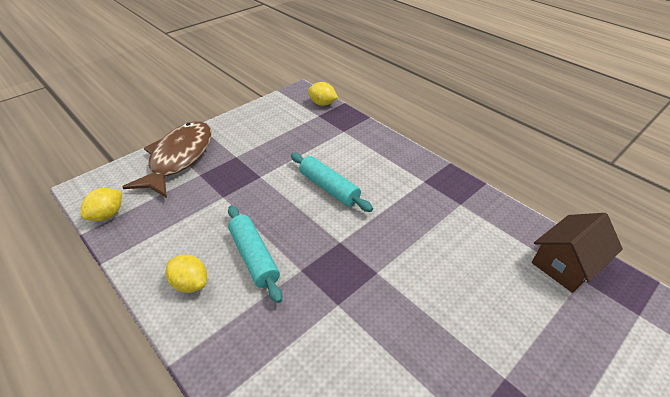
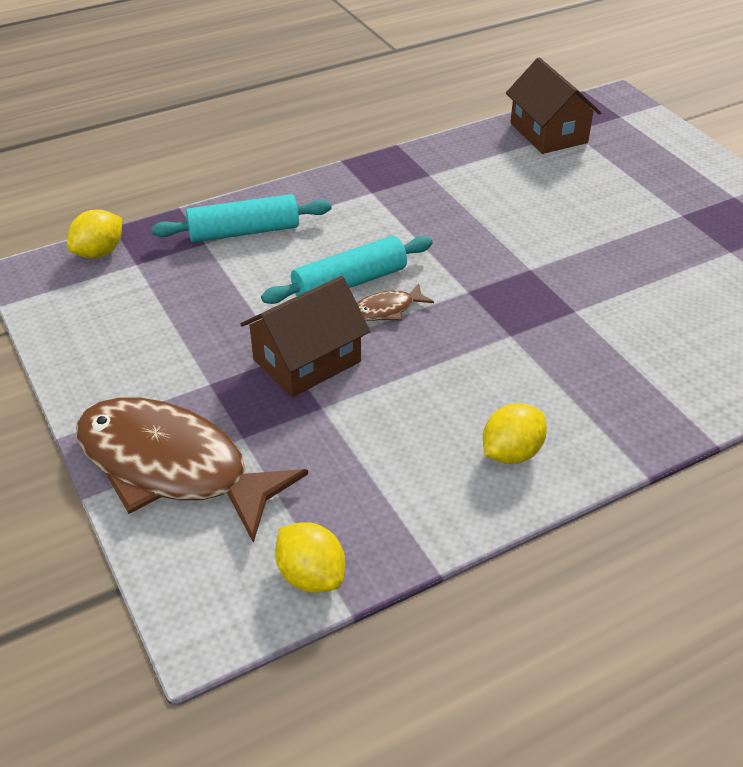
camera: 75 degrees left, 0 degrees up
turquoise rolling pin [228,205,282,303] -> turquoise rolling pin moved to [151,194,332,242]
none -> brown house [241,276,370,397]
none -> brown fish [357,283,434,321]

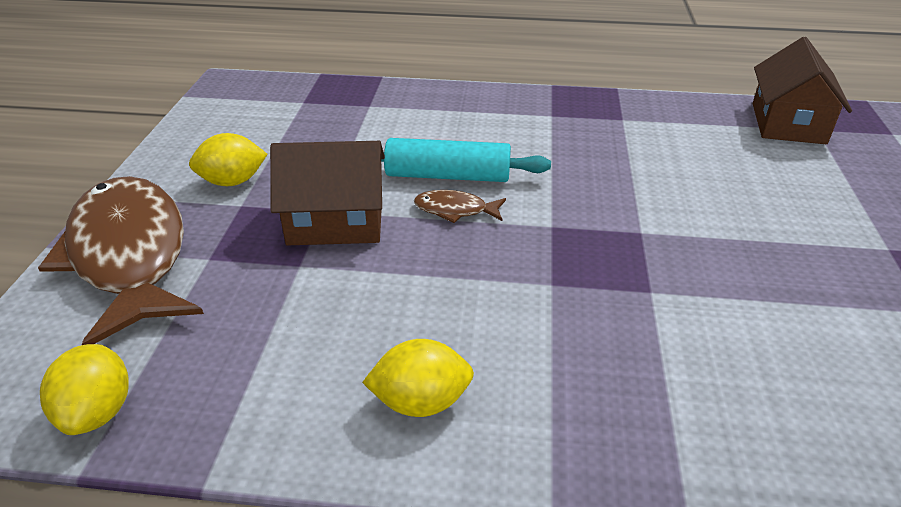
camera: 35 degrees right, 5 degrees down
yellow lemon [67,210,122,258] -> yellow lemon moved to [189,133,268,186]
turquoise rolling pin [151,194,332,242] -> none

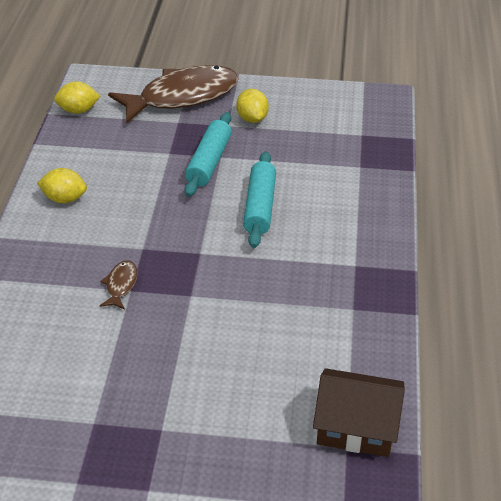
camera: 90 degrees right, 5 degrees up
brown house [270,141,385,245] -> turquoise rolling pin [185,112,232,197]
yellow lemon [362,339,474,417] -> yellow lemon turned 75 degrees counterclockwise [37,168,87,203]
brown fish [414,190,506,223] -> brown fish moved to [100,260,138,310]

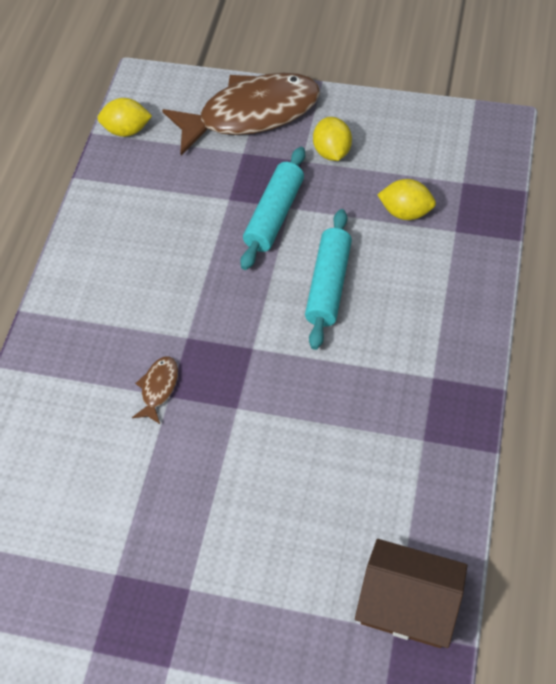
camera: 10 degrees right, 15 degrees up
yellow lemon [37,168,87,203] -> yellow lemon moved to [377,179,436,220]

